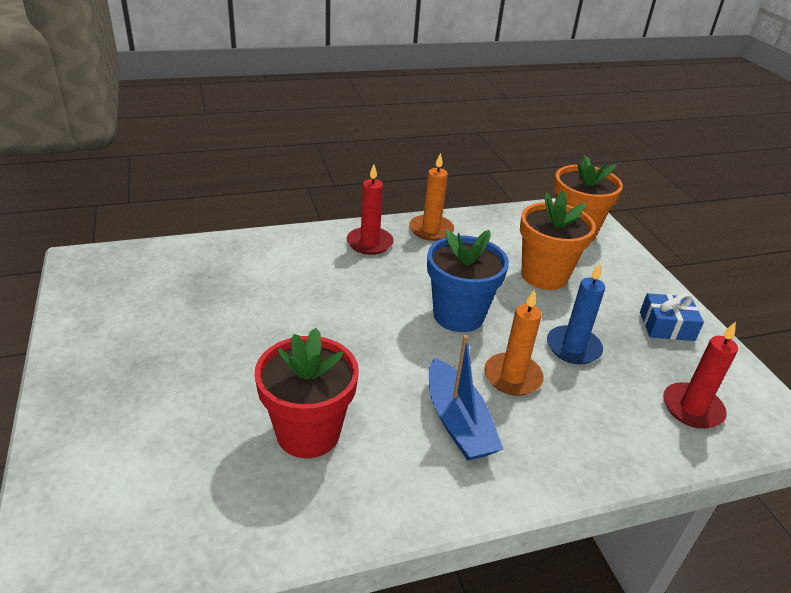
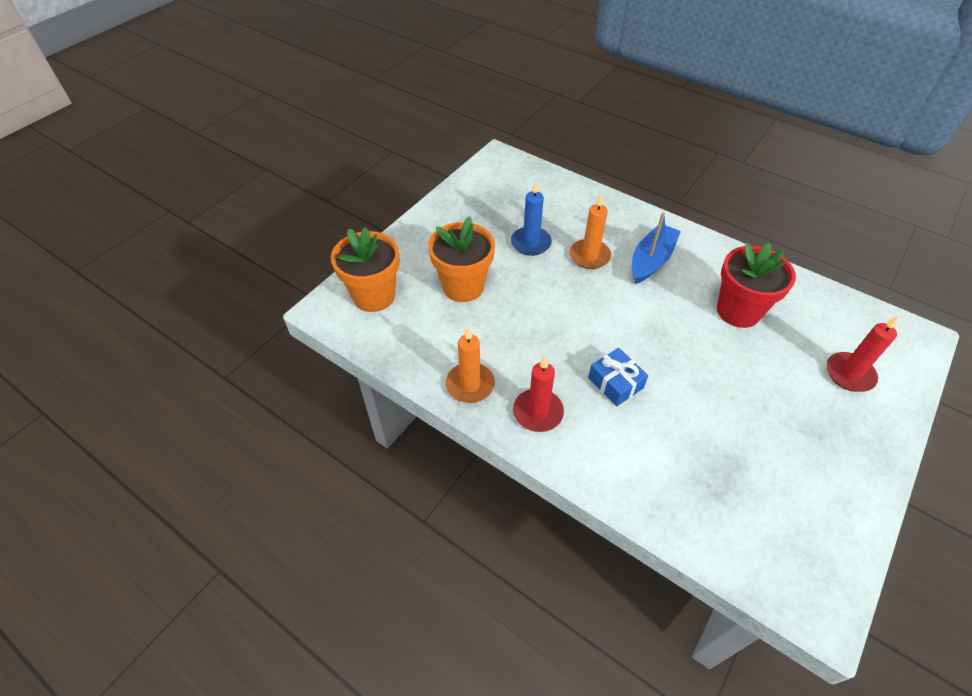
camera: 125 degrees left, 15 degrees up
blue flower pot [427,229,509,332] -> none
blue gift [640,293,704,341] -> blue gift moved to [588,348,648,406]
red candle [663,321,738,429] -> red candle moved to [827,316,899,392]

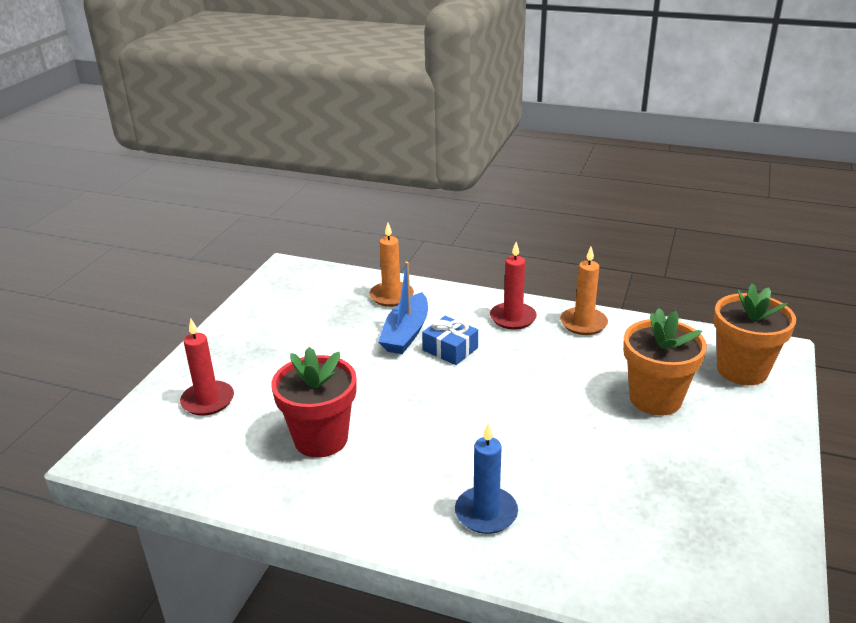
camera: 165 degrees right, 20 degrees down
blue candle [511,181,552,256] -> blue candle moved to [455,422,518,534]
orange candle [570,194,611,269] -> orange candle moved to [369,223,414,307]
blue boat [632,212,681,284] -> blue boat moved to [378,261,428,354]

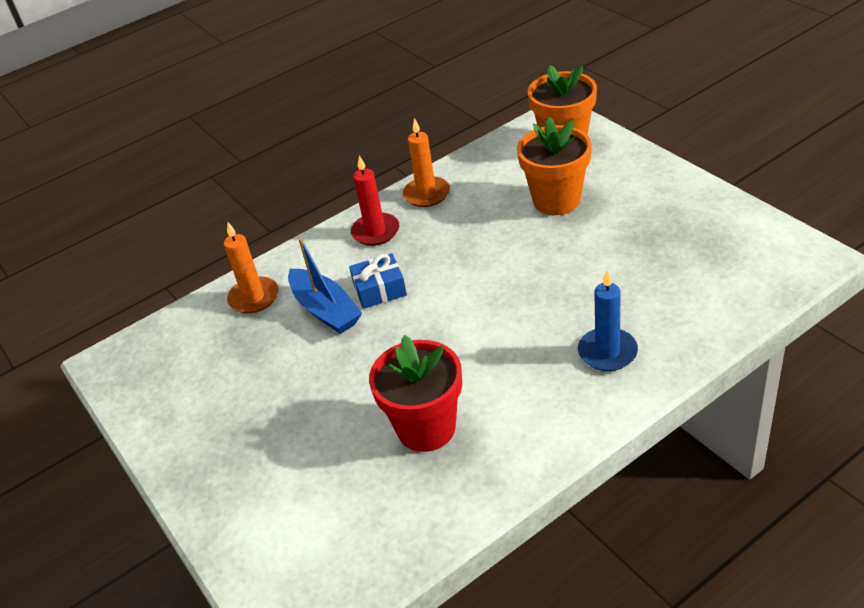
camera: 50 degrees left, 10 degrees up
red candle [180,318,234,416] -> none

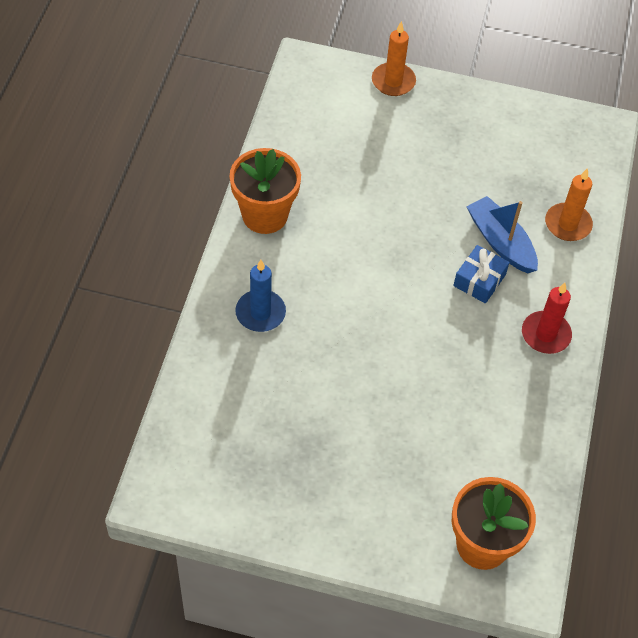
camera: 130 degrees right, 15 degrees up
blue boat [288,238,362,334] -> blue boat turned 45 degrees clockwise [466,196,538,273]
red flower pot [369,335,462,452] -> none
orange candle [403,118,450,207] -> orange candle moved to [372,21,416,96]
orange flower pot [517,117,592,215] -> orange flower pot moved to [229,148,301,234]

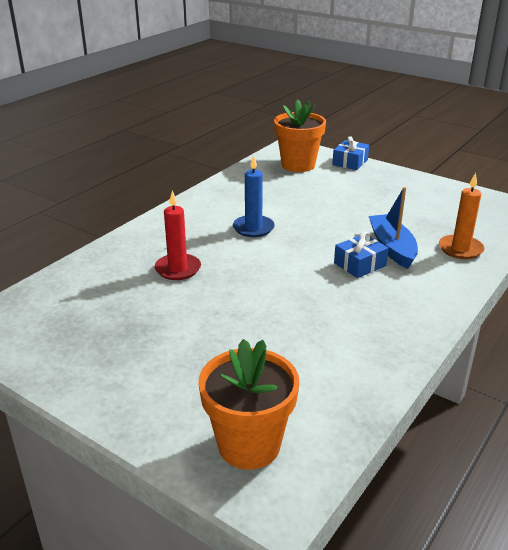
camera: 25 degrees right, 25 degrees down
orange flower pot [229,148,301,234] -> orange flower pot moved to [274,99,326,172]
blue candle [235,260,286,332] -> blue candle moved to [233,155,275,237]
orange candle [372,21,416,96] -> blue gift [332,136,369,170]
red candle [522,283,572,354] -> red candle moved to [154,190,201,280]

